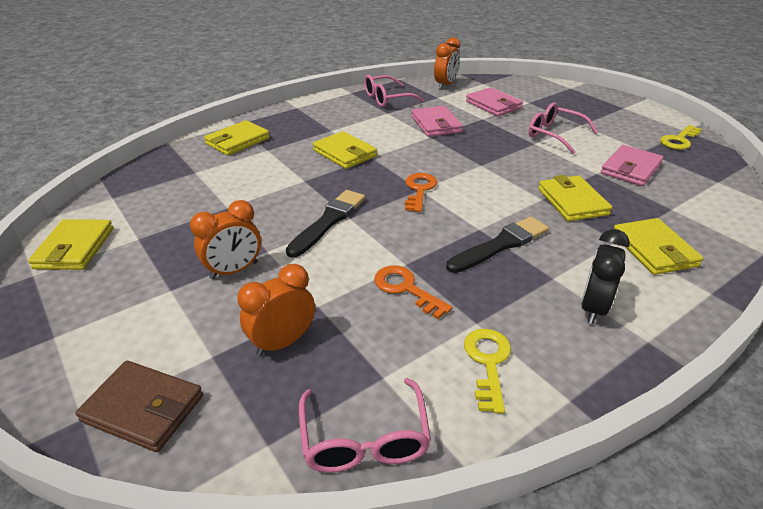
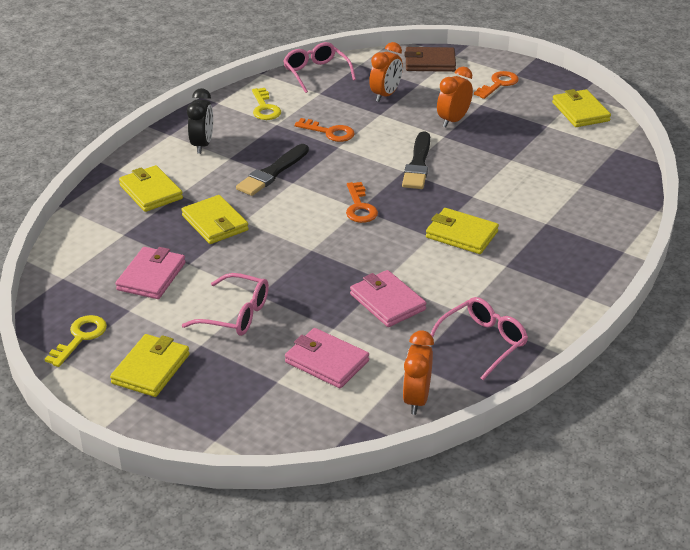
camera: 160 degrees right, 0 degrees up
yellow wallet [204,120,270,156] -> yellow wallet moved to [110,334,190,397]
none -> orange key [474,71,519,99]

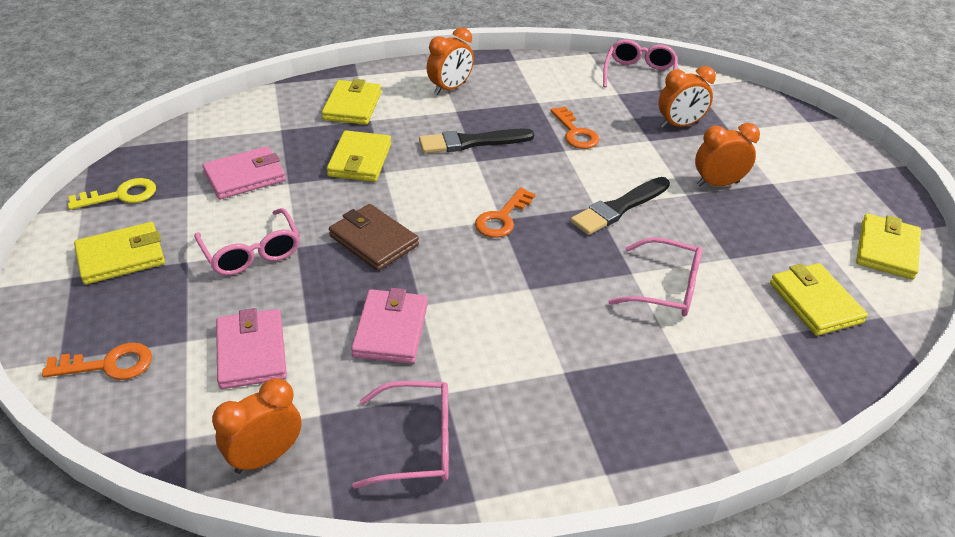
camera: 40 degrees right, 5 degrees up
black clock [187,88,213,154] -> orange clock [427,27,474,95]
yellow key [252,88,281,120] -> none
brown wallet [405,47,456,72] -> brown wallet moved to [329,204,419,271]
yellow wallet [426,208,499,254] -> yellow wallet moved to [770,263,868,336]
orange key [474,71,519,99] -> orange key moved to [42,342,152,380]
none -> pink glasses [608,237,702,317]

